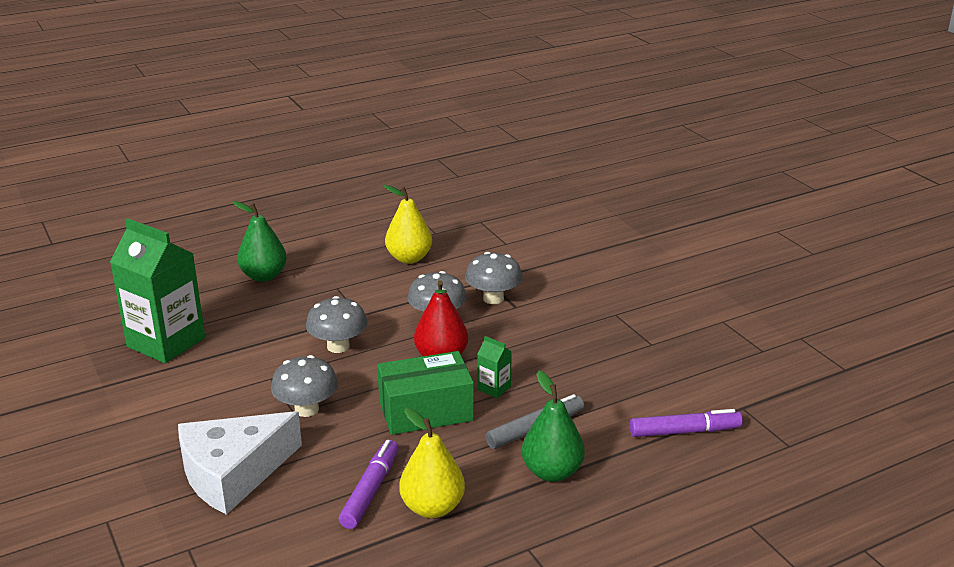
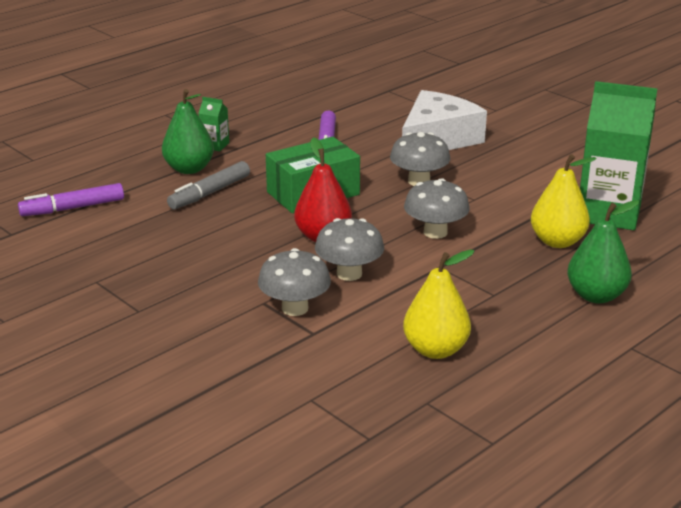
camera: 165 degrees right, 0 degrees up
yellow pear [399,408,465,518] -> yellow pear moved to [531,154,597,248]
green carton [477,336,512,398] -> green carton moved to [199,97,229,151]

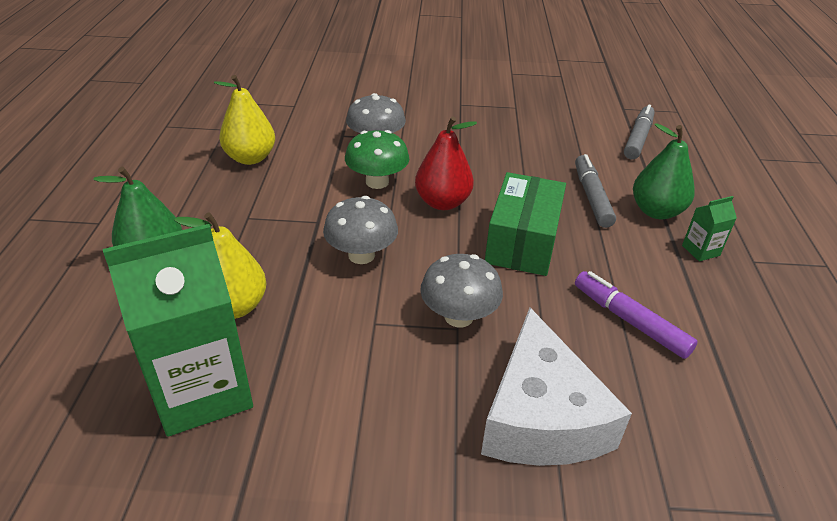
camera: 135 degrees right, 10 degrees up
purple marker [18,183,124,216] -> grey marker [624,105,654,160]
grey mushroom [315,218,384,281] -> green mushroom [345,130,409,189]

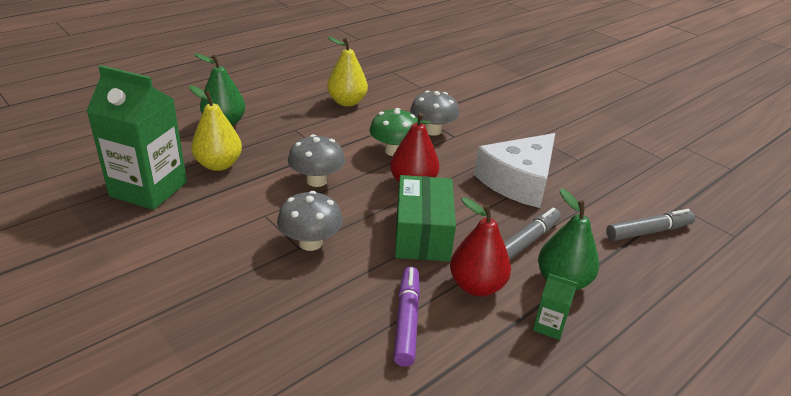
camera: 45 degrees right, 5 degrees down
white cheese [481,308,632,466] -> white cheese moved to [474,133,555,208]
green box [485,172,566,276] -> green box turned 60 degrees counterclockwise [395,175,456,262]
none -> red pear [450,197,511,296]

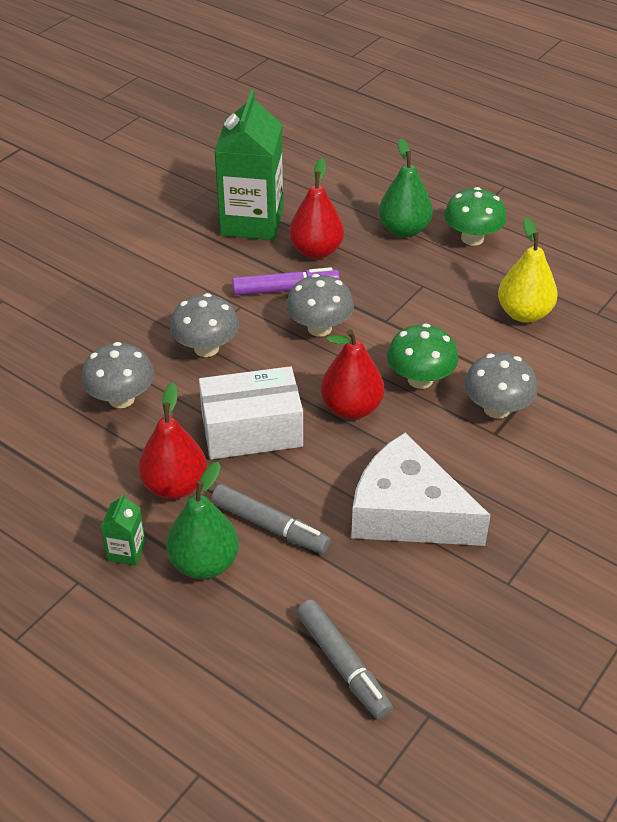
camera: 80 degrees right, 10 degrees up
yellow pear [189,85,242,171] -> red pear [289,158,344,259]
purple marker [393,267,420,367] -> purple marker moved to [232,267,340,295]
green box [395,175,456,262] -> white box [199,366,303,459]
none -> grey mushroom [81,342,154,408]
none -> green mushroom [444,187,507,246]

